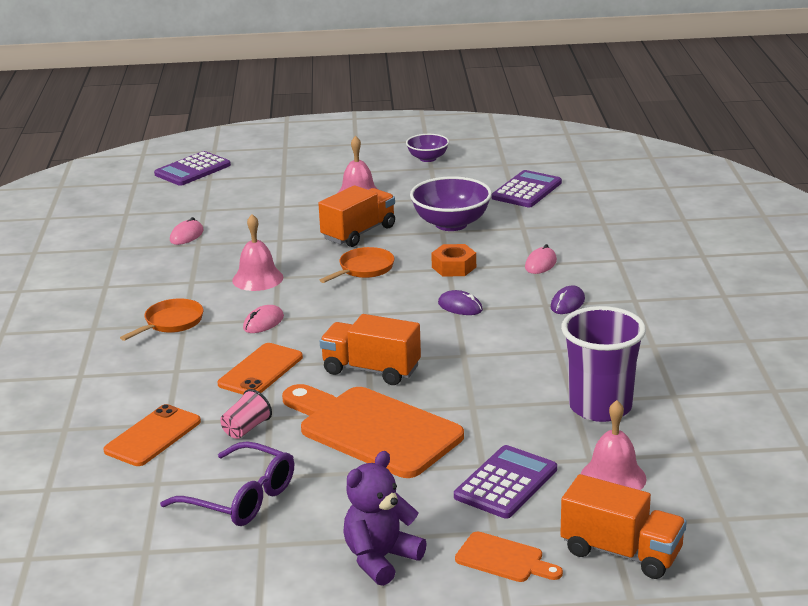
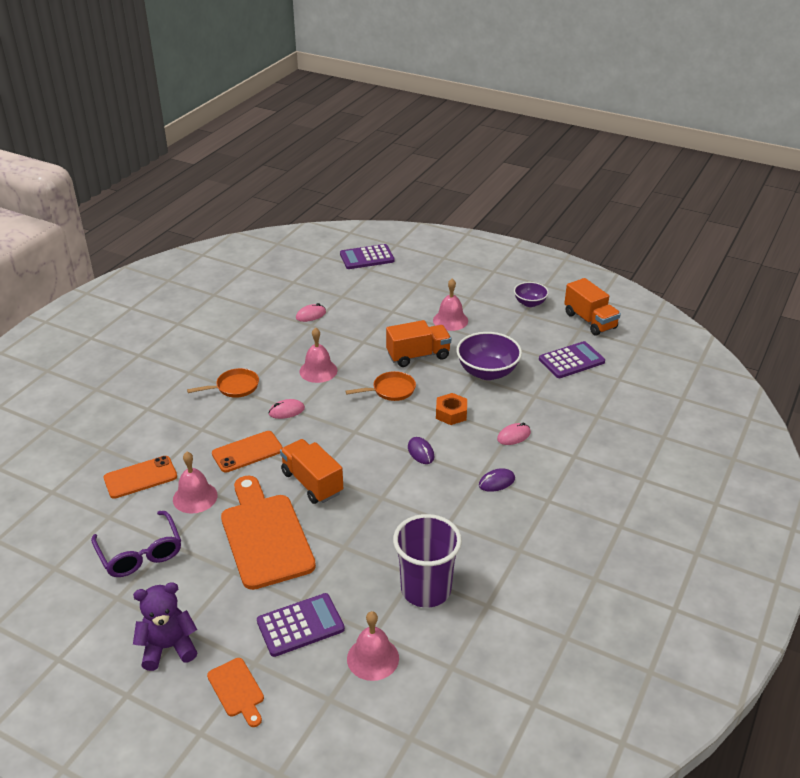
camera: 30 degrees right, 10 degrees up
pink cup [220,389,272,439] -> pink bell [173,452,218,514]
orange truck [560,474,687,579] -> orange truck moved to [564,278,621,336]

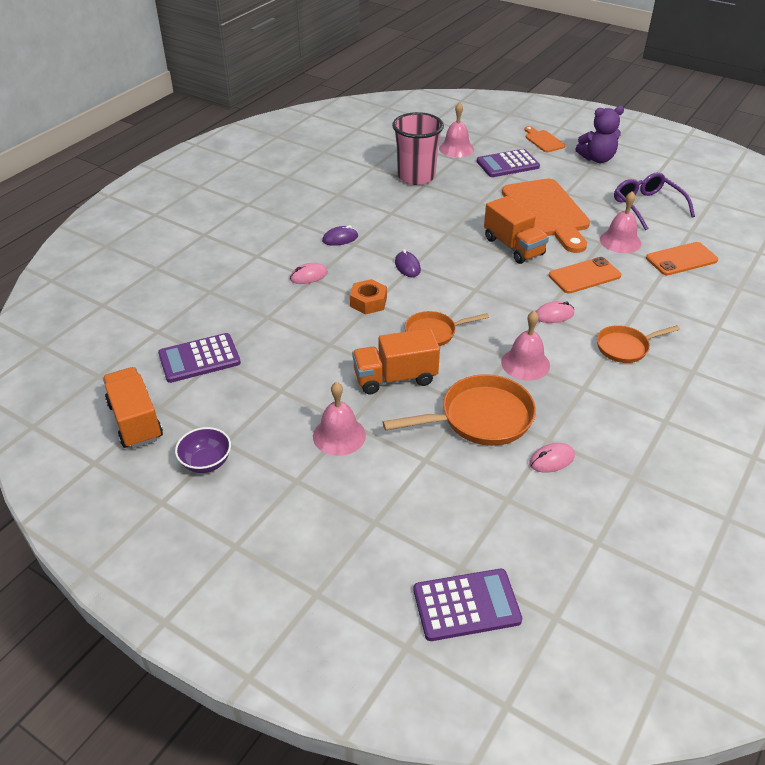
camera: 175 degrees left, 5 degrees up
purple cup [393,514,462,608] -> pink cup [392,112,444,185]
purple bowl [456,332,522,380] -> none
none -> orange pan [383,374,536,446]

